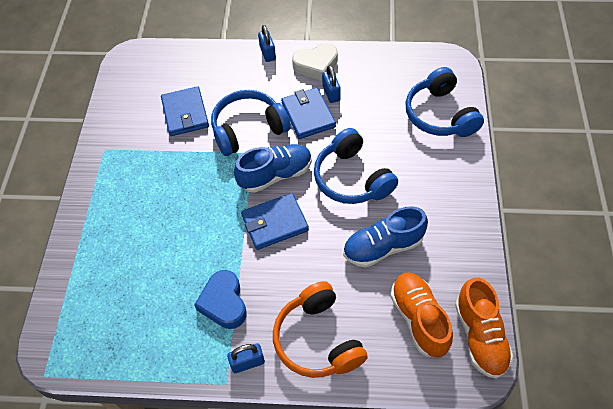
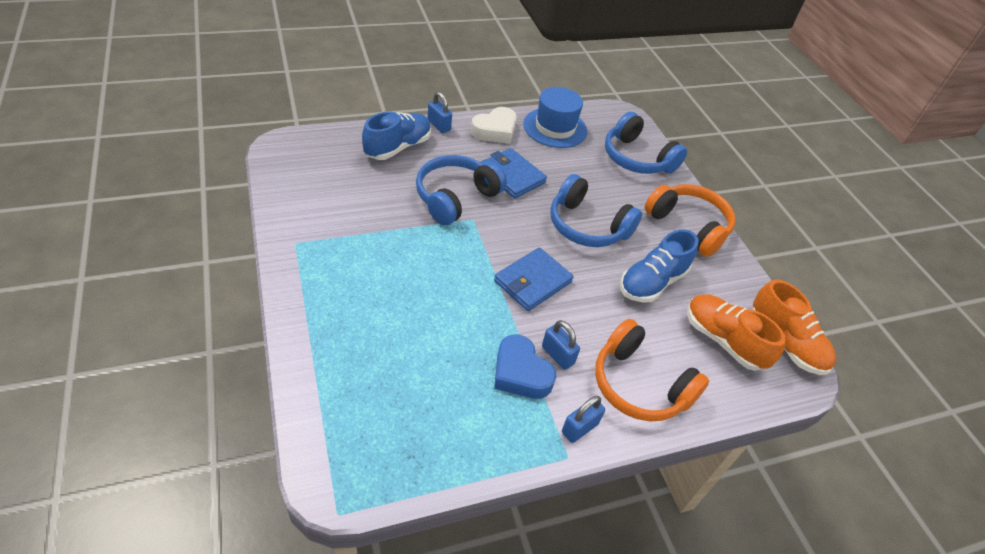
camera: 30 degrees left, 10 degrees down
blue wallet [161,86,209,136] -> none
blue shoe [234,144,312,193] -> blue shoe moved to [362,112,431,160]
blue padlock [322,65,341,103] -> blue padlock moved to [542,320,580,370]
none -> blue hat [523,87,587,148]
none -> orange headphones [645,184,735,257]

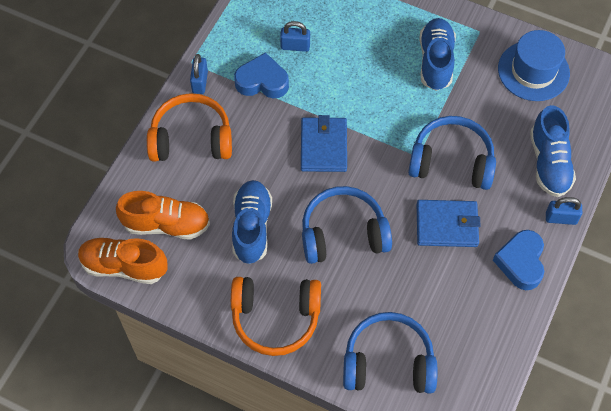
camera: 140 degrees right, 15 degrees up
blue headphones [416,155,507,225] -> blue headphones turned 75 degrees counterclockwise [408,116,496,190]
white heart [471,107,517,144] -> blue heart [493,230,544,290]
blue hat [523,87,587,148] -> blue hat moved to [498,30,570,101]
blue padlock [542,320,580,370] -> blue padlock moved to [280,21,310,52]
none -> blue shoe [419,18,456,91]

